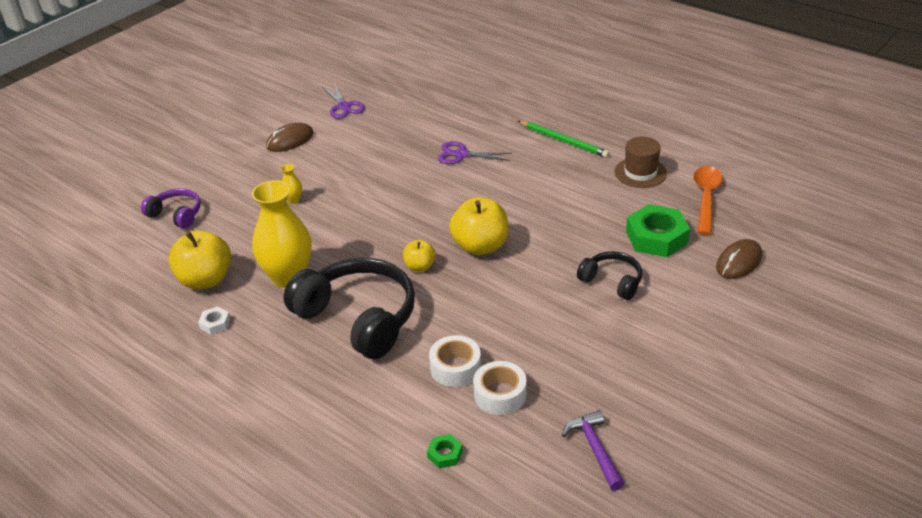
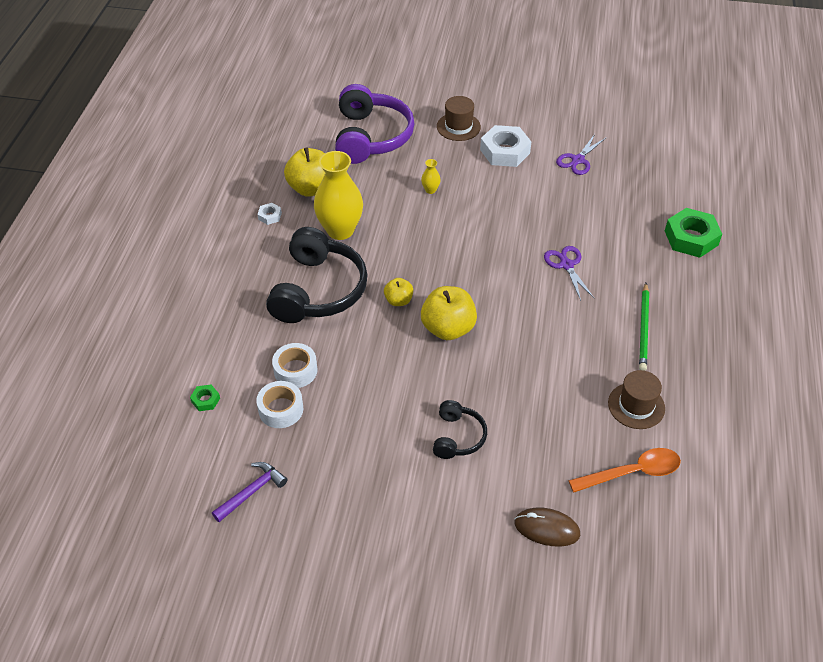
camera: 60 degrees right, 10 degrees up
purple headphones [141,188,201,229] -> purple headphones [335,84,415,164], size x1.95
brown mouse [266,123,314,152] -> white nut [480,125,531,167]
green nut [626,204,690,257] -> green nut moved to [665,208,722,258]
none -> brown hat [437,96,481,141]

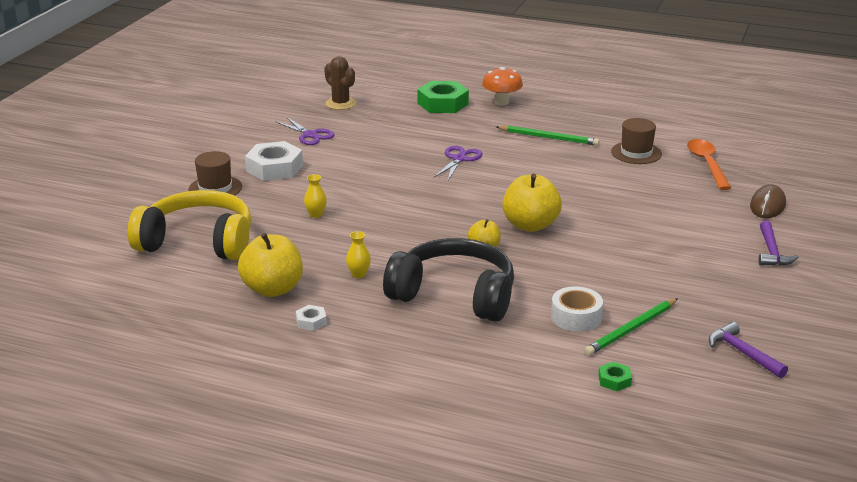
camera: 80 degrees left, 20 degrees down
white tape [256,381,303,428] -> green pencil [584,298,678,356]
yellow vase [314,151,363,240] -> yellow vase [346,231,371,278], size x0.41
purple headphones [335,84,415,164] -> yellow headphones [128,190,251,260]
black headphones [433,400,487,459] -> none
purple scissors [544,246,594,301] -> purple scissors turned 120 degrees clockwise [434,146,482,180]
none -> brown cactus [324,56,356,110]
none -> orange mushroom [482,67,523,105]
none -> purple hammer [759,221,799,266]

